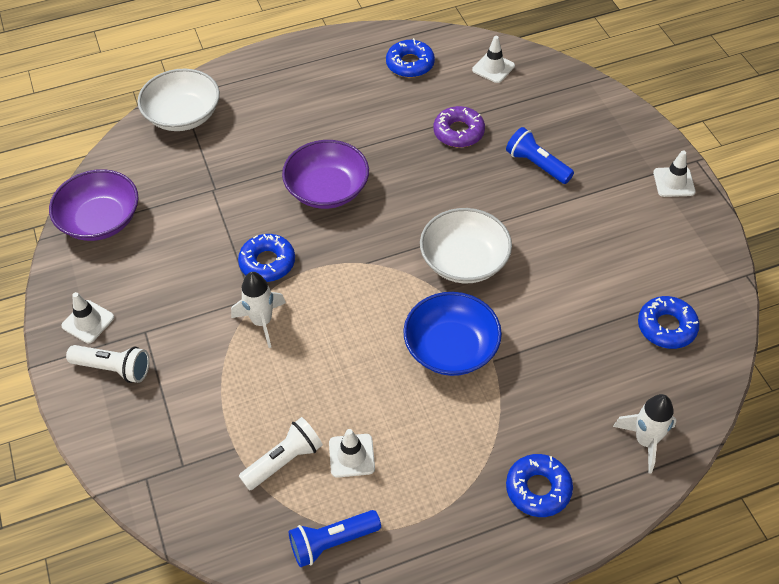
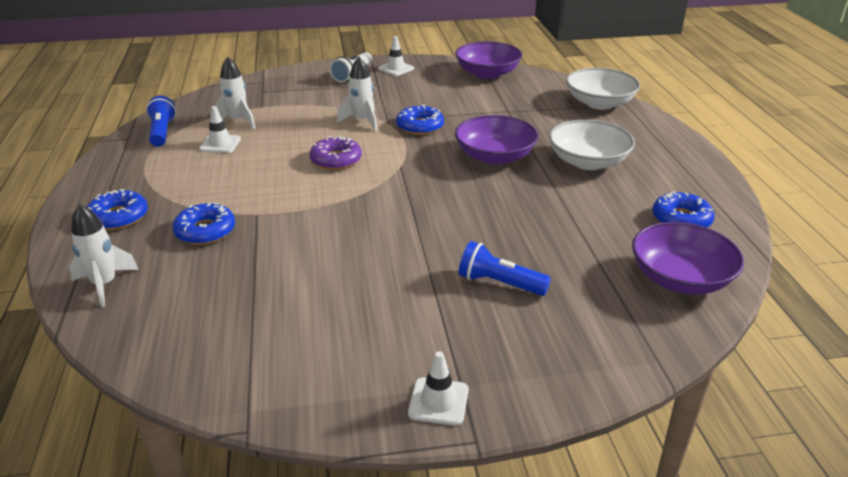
camera: 100 degrees right, 20 degrees down
white flashlight [239,417,323,491] -> white rocket [215,57,255,129]
blue bowl [403,292,502,376] -> none
white bowl [420,208,512,283] -> white bowl moved to [549,120,635,170]
purple donut [433,106,485,147] -> purple donut moved to [309,136,362,170]
white traffic cone [472,36,515,83] -> purple bowl [632,222,744,294]
blue flashlight [506,127,574,184] -> blue flashlight turned 120 degrees counterclockwise [459,241,551,296]
blue donut [638,296,700,349] -> blue donut moved to [172,203,235,245]

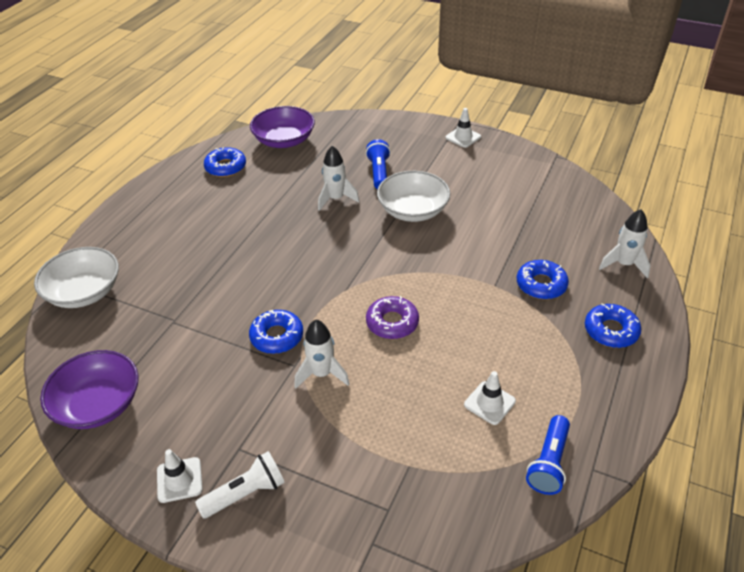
camera: 145 degrees left, 10 degrees up
white rocket [215,57,255,129] -> white rocket moved to [318,146,360,211]
purple bowl [455,115,538,165] -> none
blue flashlight [459,241,551,296] -> blue flashlight turned 150 degrees counterclockwise [366,139,391,189]
white bowl [549,120,635,170] -> white bowl moved to [377,171,450,222]

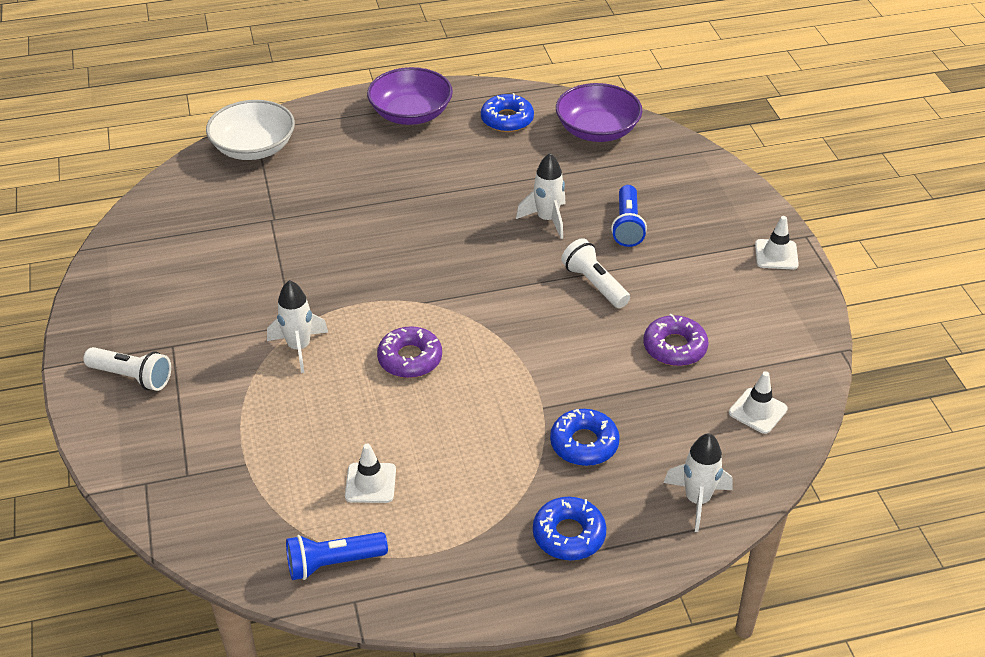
camera: 50 degrees right, 0 degrees up
purple bowl [40,350,139,429] -> purple bowl moved to [367,67,453,125]
white traffic cone [157,449,203,503] -> white traffic cone moved to [729,371,788,434]
blue donut [249,310,303,354] -> none
blue flashlight [366,139,391,189] -> blue flashlight turned 135 degrees clockwise [611,185,647,247]
white bowl [377,171,450,222] -> white flashlight [561,238,630,308]
none -> purple donut [643,314,708,366]

